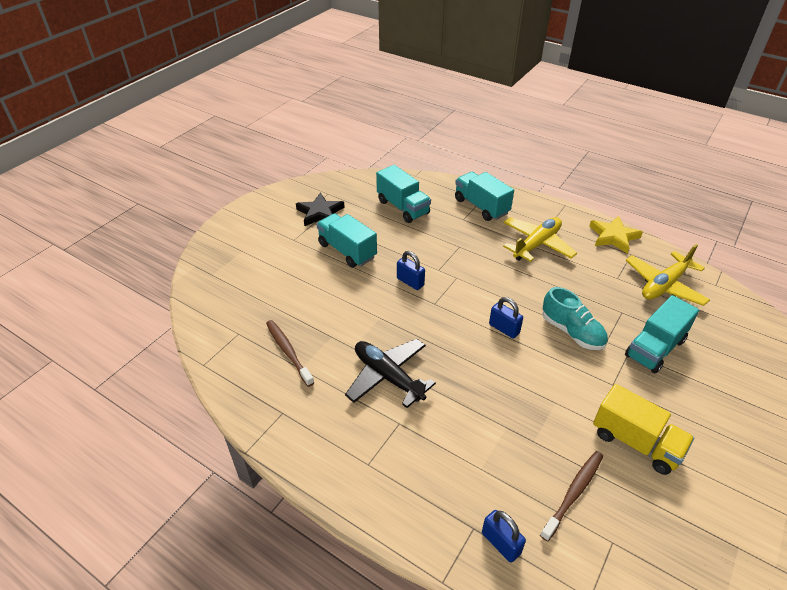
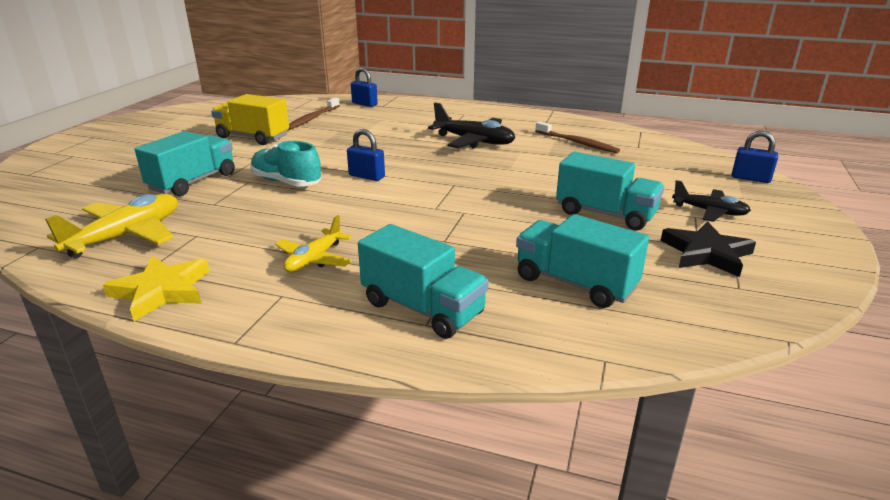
camera: 165 degrees right, 15 degrees down
blue padlock [397,251,425,290] -> blue padlock moved to [732,131,778,183]
yellow plane [503,217,577,262] -> yellow plane [275,215,352,272], size x0.63
none -> black plane [672,180,751,222]

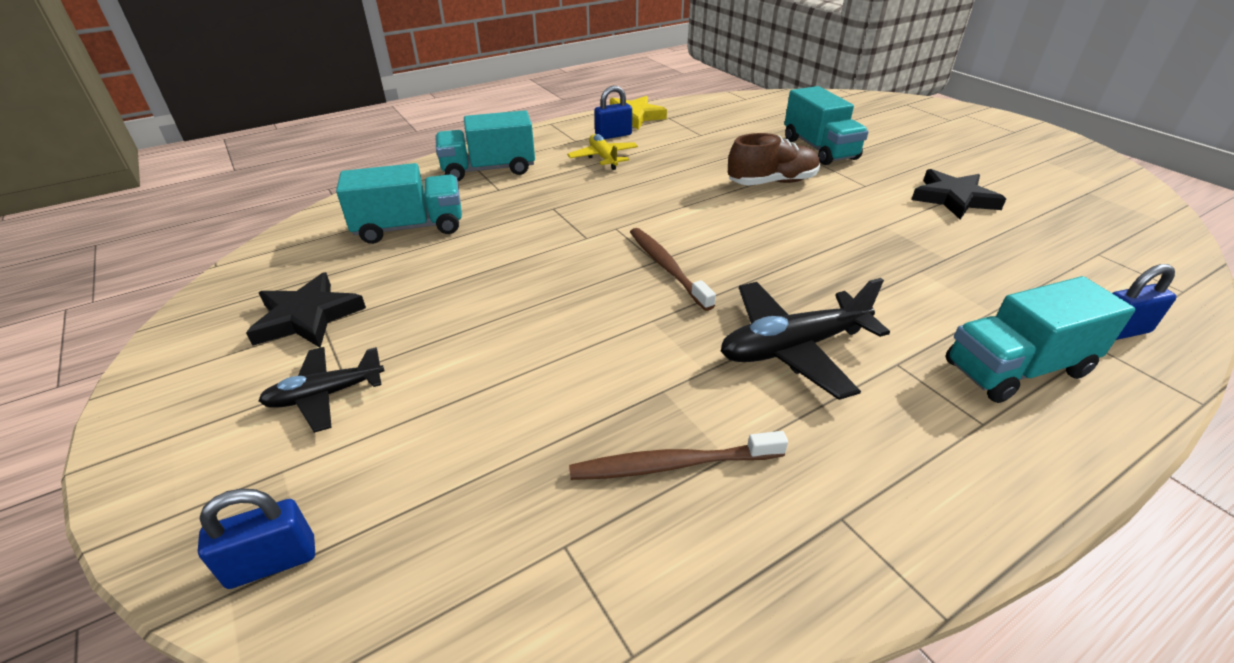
camera: 130 degrees right, 10 degrees up
yellow plane [45,194,178,258] -> none
yellow truck [211,94,289,145] -> black star [911,169,1006,219]
turquoise shoe [250,141,321,187] -> brown shoe [728,133,820,185]
brown toothbrush [288,97,340,130] -> brown toothbrush moved to [630,228,716,311]
blue padlock [347,129,385,181] -> blue padlock moved to [594,86,632,139]
turquoise truck [556,152,664,230] -> turquoise truck moved to [945,276,1135,403]

